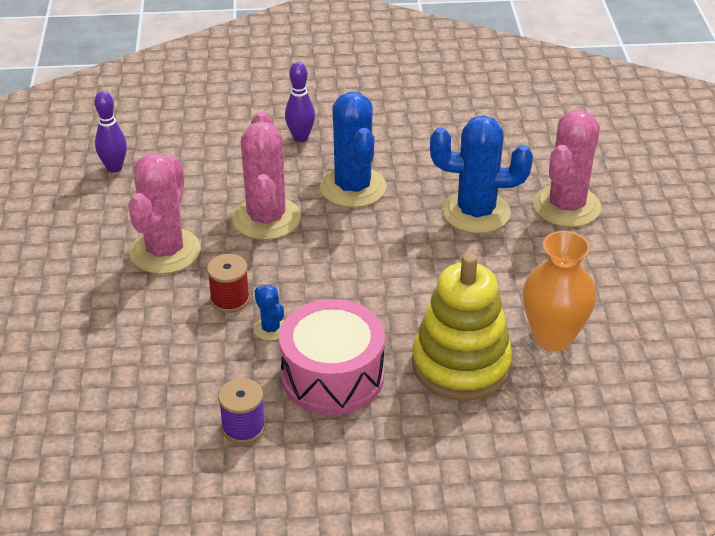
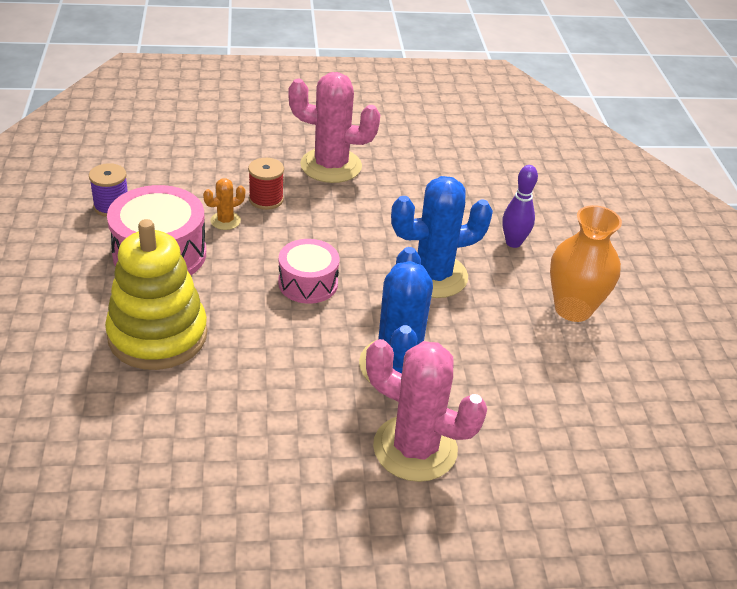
camera: 85 degrees right, 0 degrees up
purple bowling pin [95,91,127,173] -> none
pink cactus [232,111,301,240] -> none
blue cactus [254,285,284,341] -> orange cactus [203,178,245,230]
orange vase [523,231,597,351] -> orange vase moved to [550,205,622,322]
none -> pink drum [278,239,340,304]

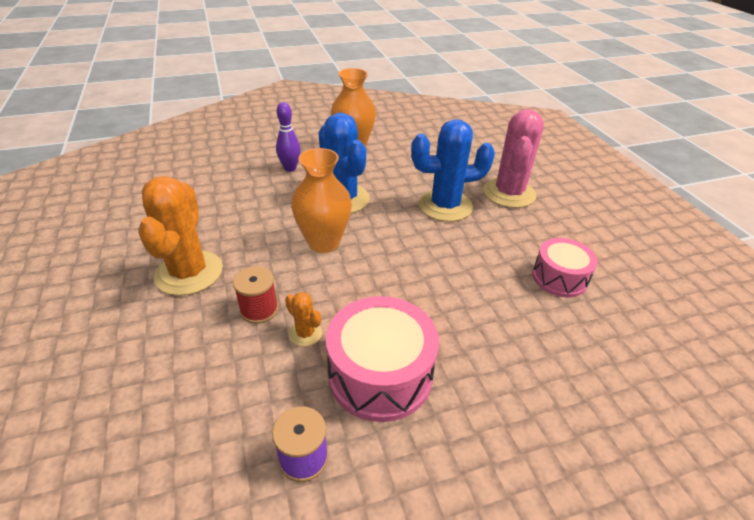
camera: 100 degrees left, 0 degrees up
yellow stacking toy [105,219,207,370] -> none
pink drum [278,239,340,304] -> pink drum moved to [532,238,598,297]
pink cactus [288,72,380,183] -> orange cactus [138,176,223,296]
none -> orange vase [291,148,352,253]

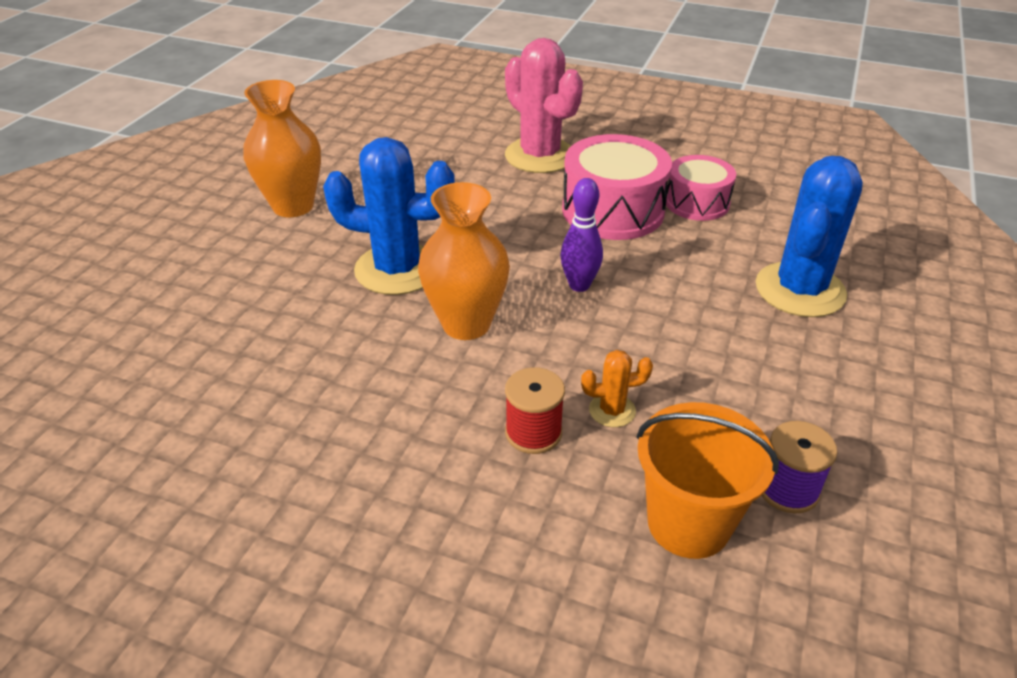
camera: 50 degrees left, 0 degrees up
orange cactus [138,176,223,296] -> none
purple bowling pin [276,102,300,172] -> purple bowling pin moved to [560,178,603,292]
pink drum [326,296,439,422] -> pink drum moved to [562,134,672,240]
blue cactus [411,119,495,222] -> blue cactus moved to [756,156,863,317]
none -> orange bucket [636,402,779,559]

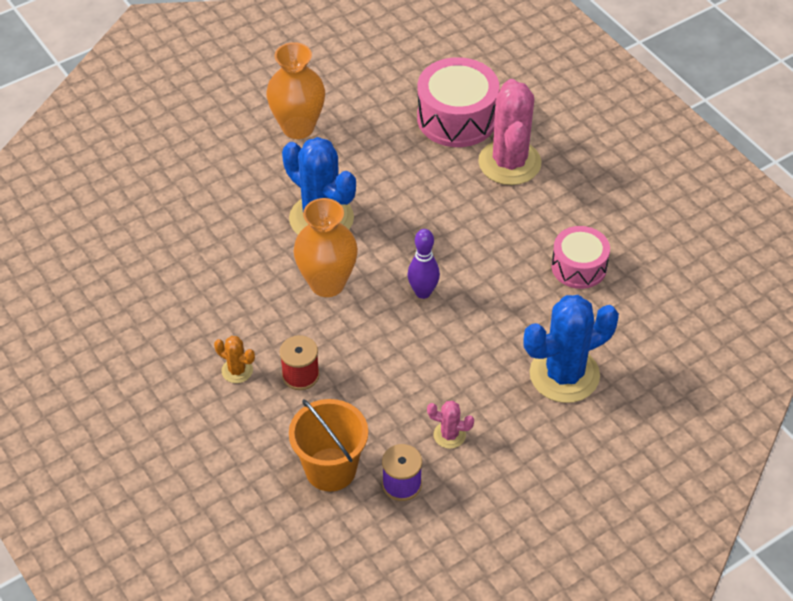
camera: 35 degrees right, 10 degrees up
pink drum [562,134,672,240] -> pink drum moved to [417,57,500,147]
orange cactus [581,350,653,427] -> orange cactus moved to [214,336,255,383]
none -> pink cactus [427,401,474,449]

